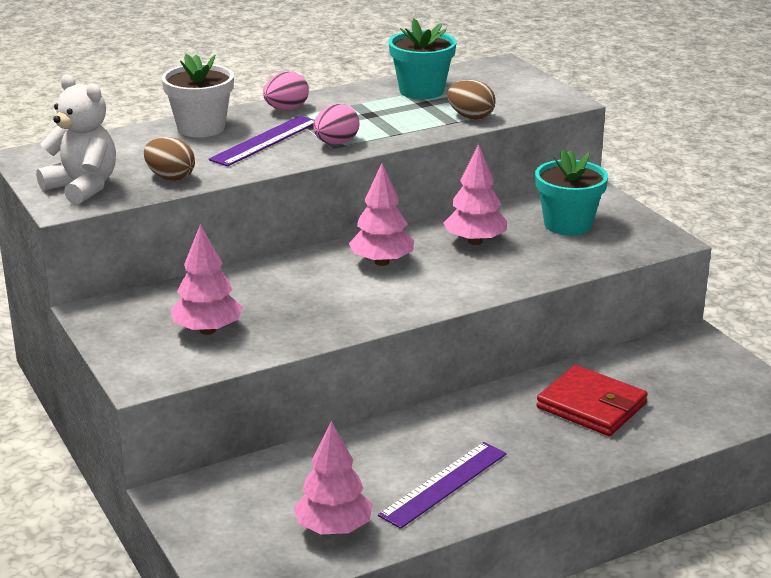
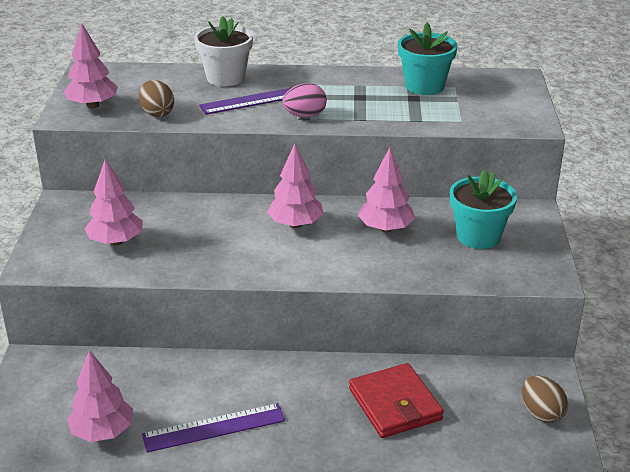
camera: 30 degrees right, 5 degrees up
white teddy bear [36,74,116,205] -> pink tree [64,23,118,108]
pink egg [263,72,309,110] -> none
brown egg [447,80,496,120] -> brown egg moved to [522,375,568,423]

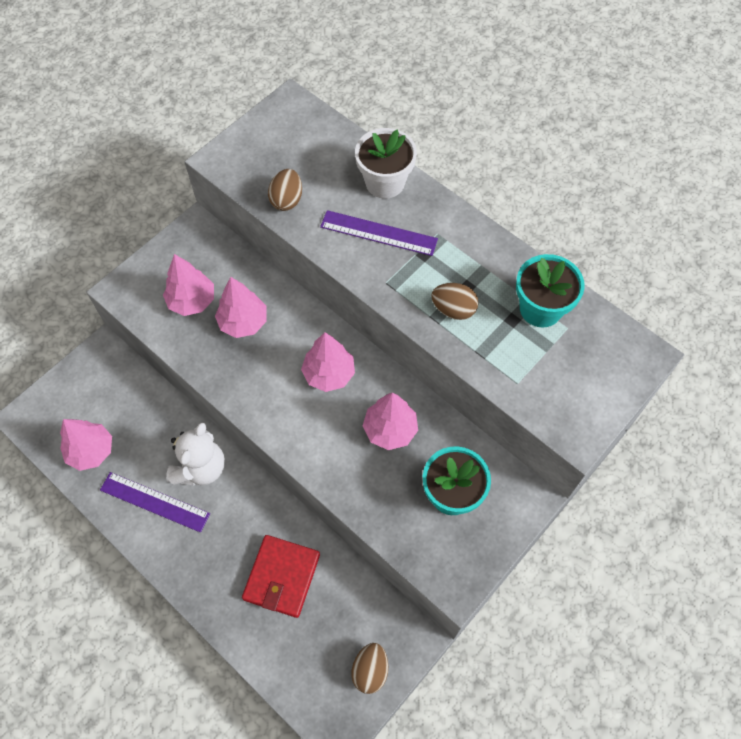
camera: 40 degrees right, 30 degrees up
pink tree [64,23,118,108] -> pink tree moved to [215,277,267,338]
pink egg [282,83,327,117] -> none
none -> white teddy bear [166,422,225,485]
none -> brown egg [431,283,479,320]

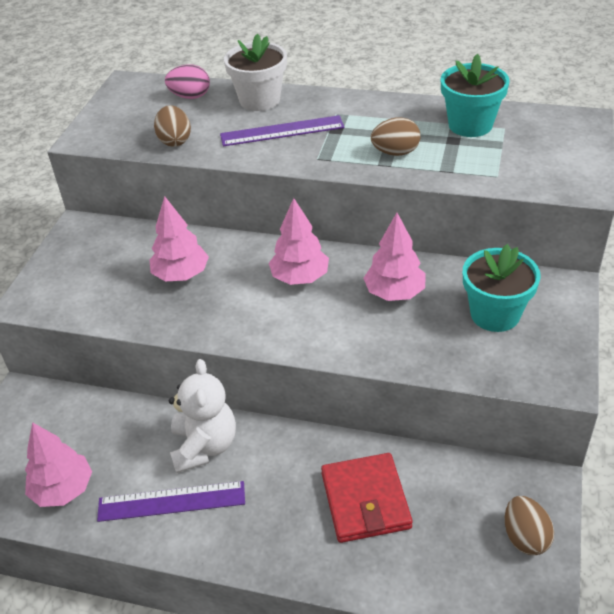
camera: 25 degrees left, 20 degrees down
pink tree [163,254,214,316] -> none
none -> pink egg [165,64,210,99]

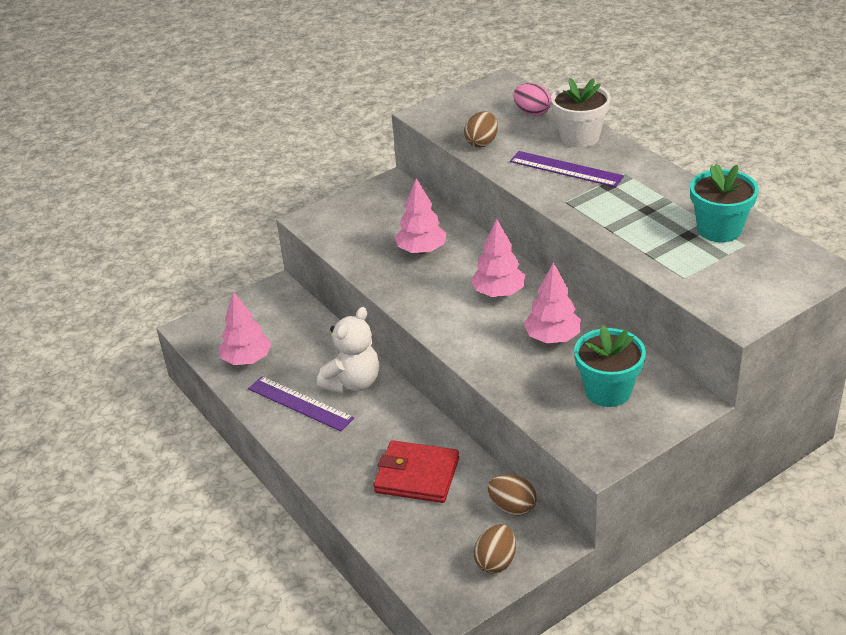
camera: 40 degrees right, 5 degrees down
red wallet [321,453,413,543] -> red wallet turned 75 degrees clockwise [374,440,459,503]
brown egg [371,117,421,156] -> brown egg moved to [488,474,537,516]

